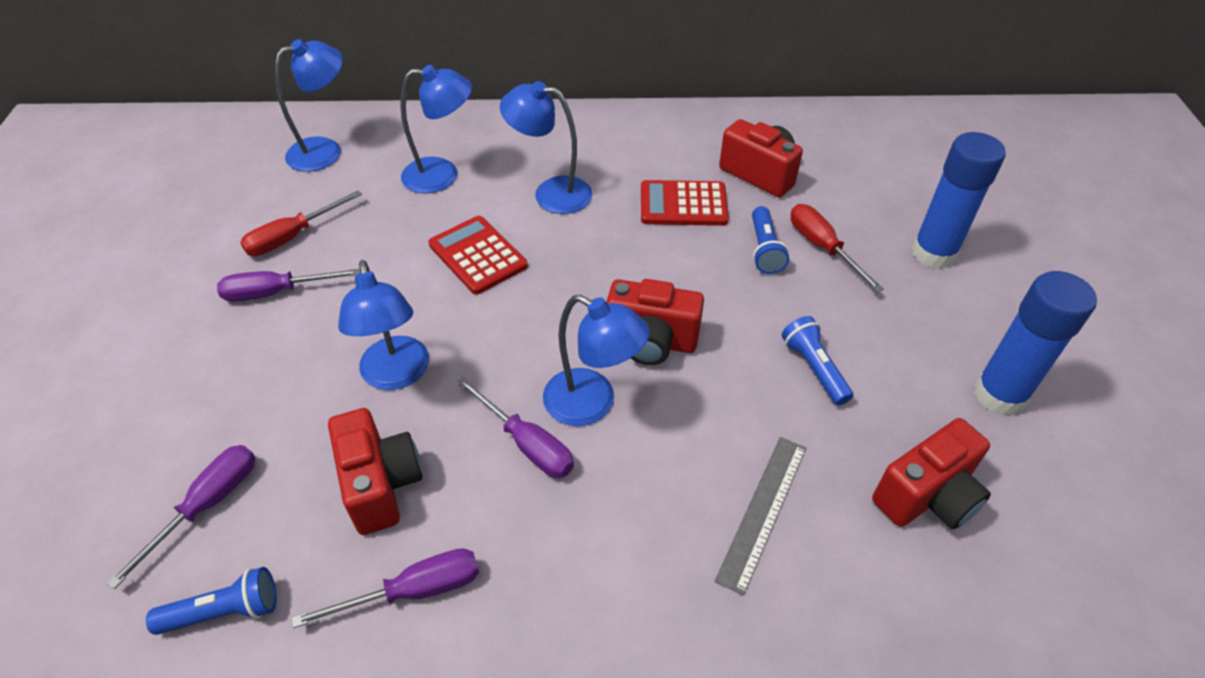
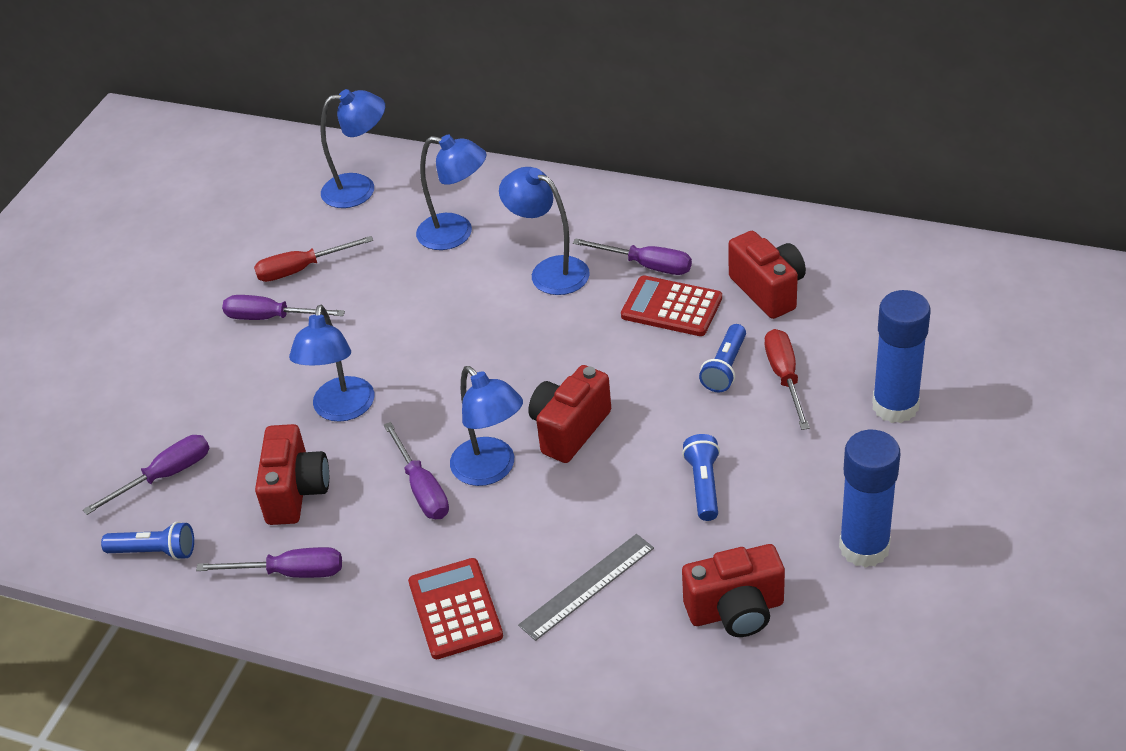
camera: 25 degrees right, 5 degrees down
red calculator [429,216,528,295] -> red calculator moved to [408,558,503,659]
red camera [606,279,704,365] -> red camera turned 90 degrees clockwise [528,365,611,463]
none -> purple screwdriver [573,238,692,275]

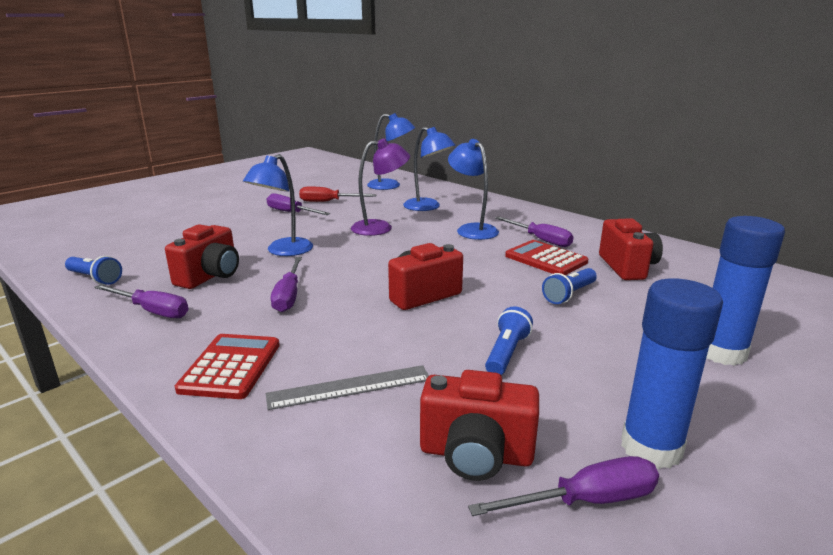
camera: 20 degrees right, 20 degrees down
purple screwdriver [83,435,209,515] -> purple screwdriver moved to [468,456,659,516]
blue lamp [450,366,523,486] -> none
red screwdriver [765,329,810,430] -> none
none -> purple lamp [351,138,410,236]

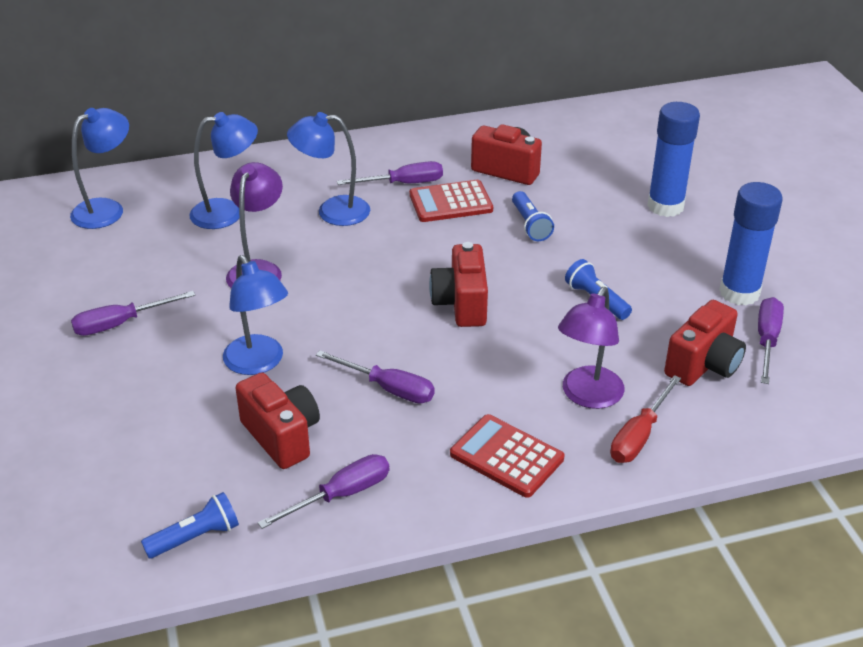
camera: 60 degrees left, 15 degrees up
grey ruler [266,365,429,410] -> purple lamp [558,287,625,409]
red screwdriver [299,186,377,202] -> red screwdriver moved to [610,375,681,463]

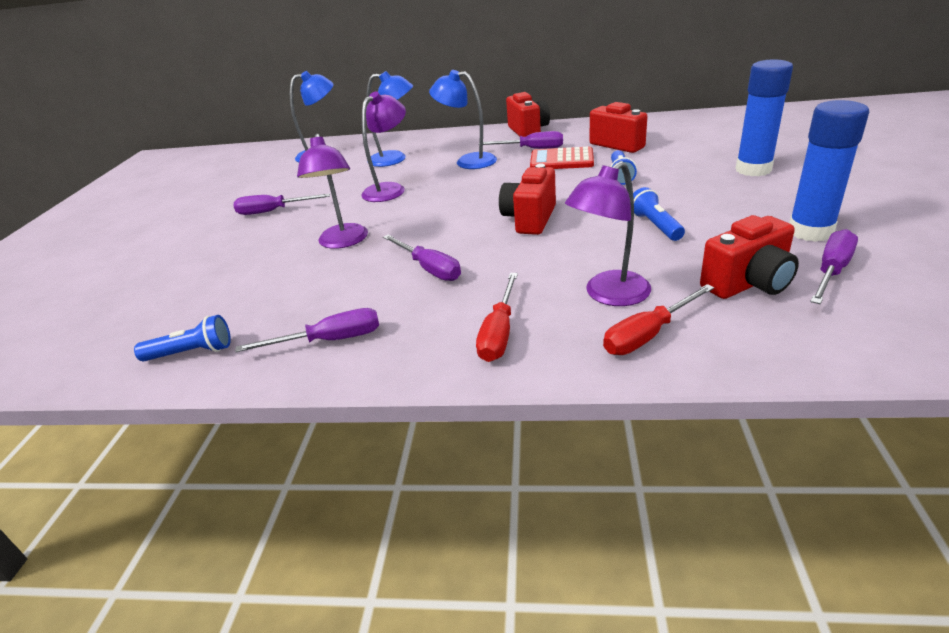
camera: 25 degrees right, 5 degrees down
blue lamp [223,255,288,375] -> purple lamp [297,133,368,249]
red camera [236,372,320,469] -> red camera moved to [506,92,550,137]
red calculator [450,414,564,498] -> red screwdriver [476,273,518,362]

